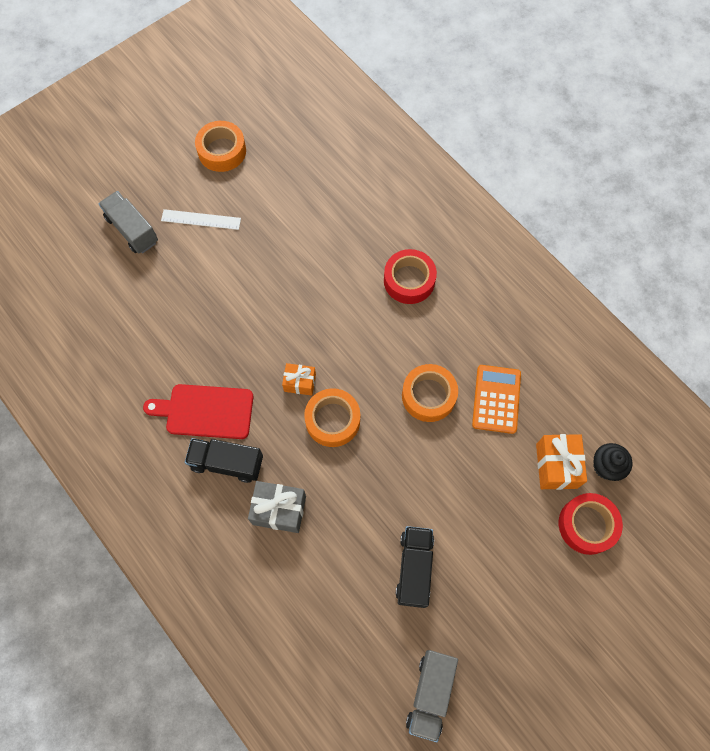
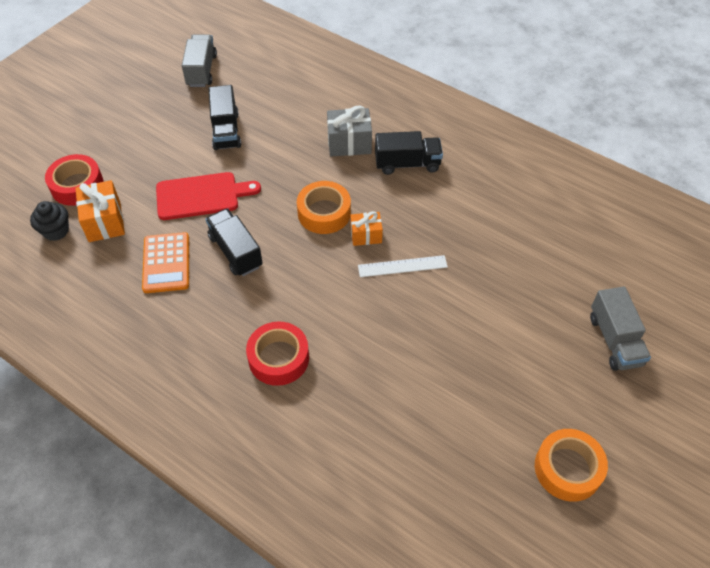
camera: 165 degrees right, 15 degrees down
grey truck [99,191,158,254] -> grey truck turned 45 degrees clockwise [590,287,651,371]
red cutting board [143,384,253,439] -> red cutting board moved to [156,172,261,220]
white ruler [161,209,241,230] -> white ruler moved to [358,255,448,277]
orange tape [402,364,458,422] -> black truck [205,208,263,276]

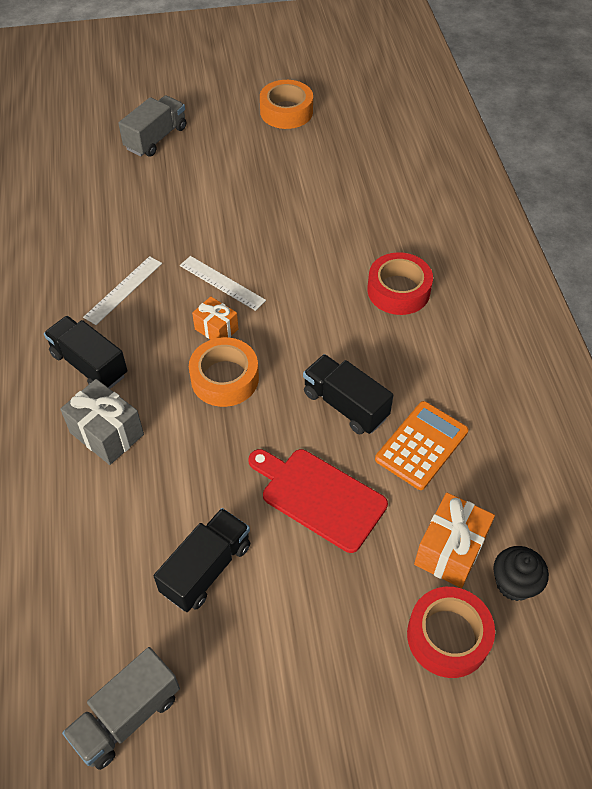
camera: 135 degrees left, 0 degrees up
black truck [205,208,263,276] -> black truck turned 120 degrees clockwise [303,354,393,435]
none -> white ruler [83,256,162,325]

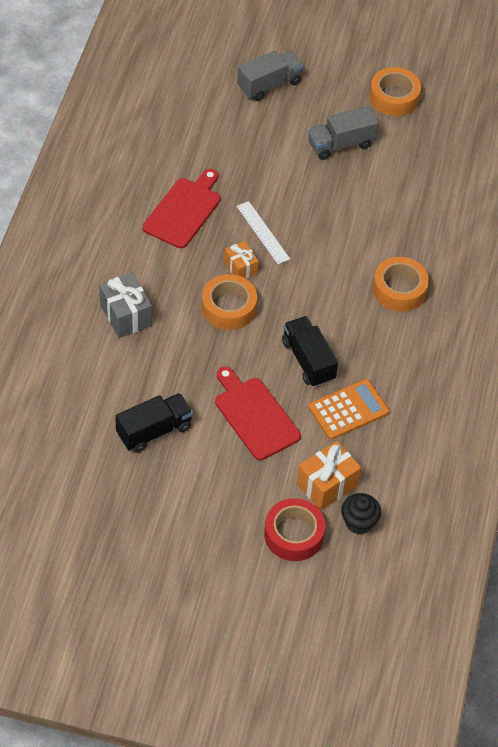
camera: 20 degrees right, 0 degrees up
black truck [44,316,128,389] -> none
grey truck [62,647,180,770] -> grey truck moved to [308,106,378,160]
white ruler [83,256,162,325] -> red cutting board [143,169,221,249]
red tape [367,252,433,315] -> orange tape [373,257,429,312]

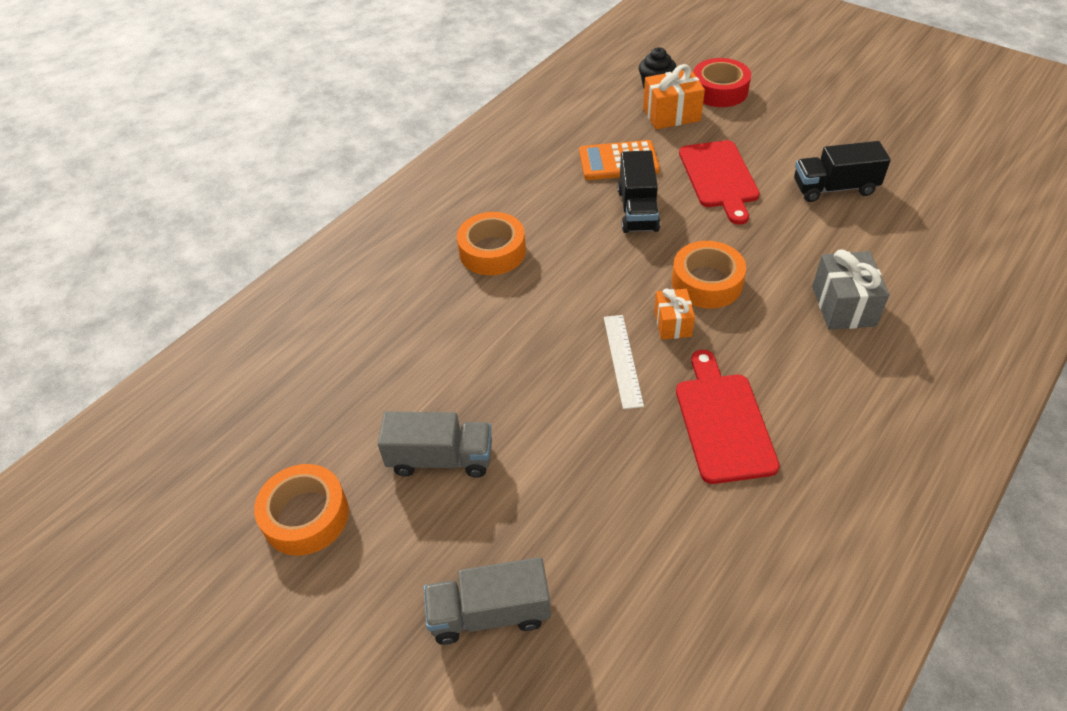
camera: 150 degrees left, 5 degrees down
red cutting board [143,169,221,249] -> red cutting board turned 120 degrees clockwise [676,350,780,484]

